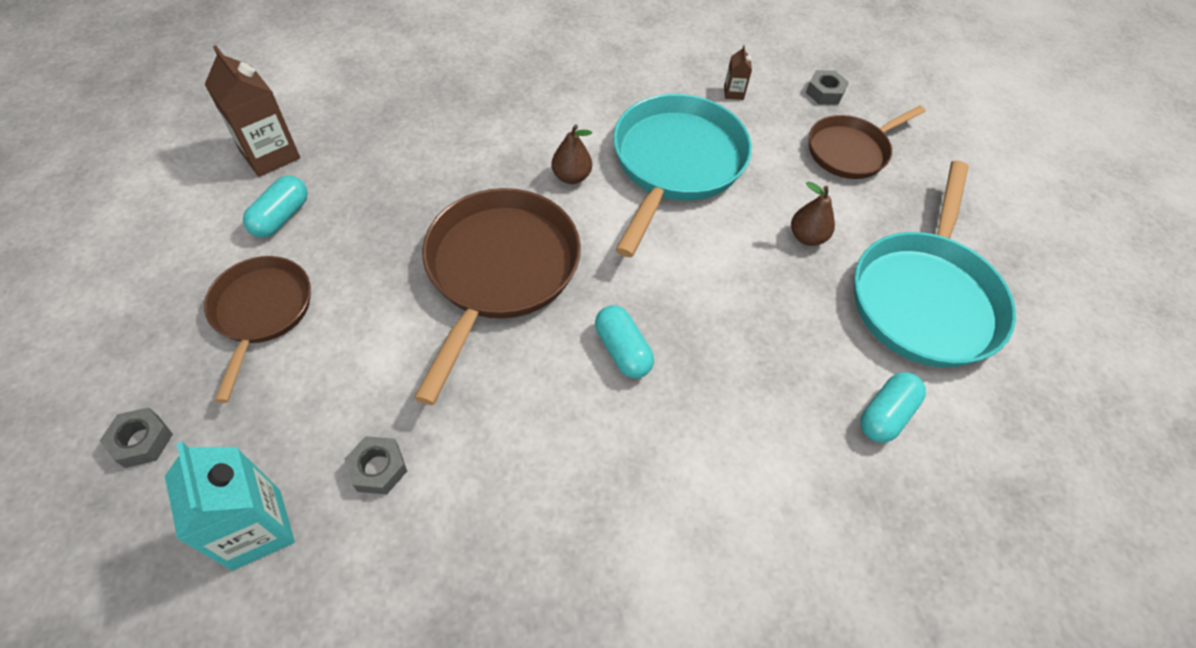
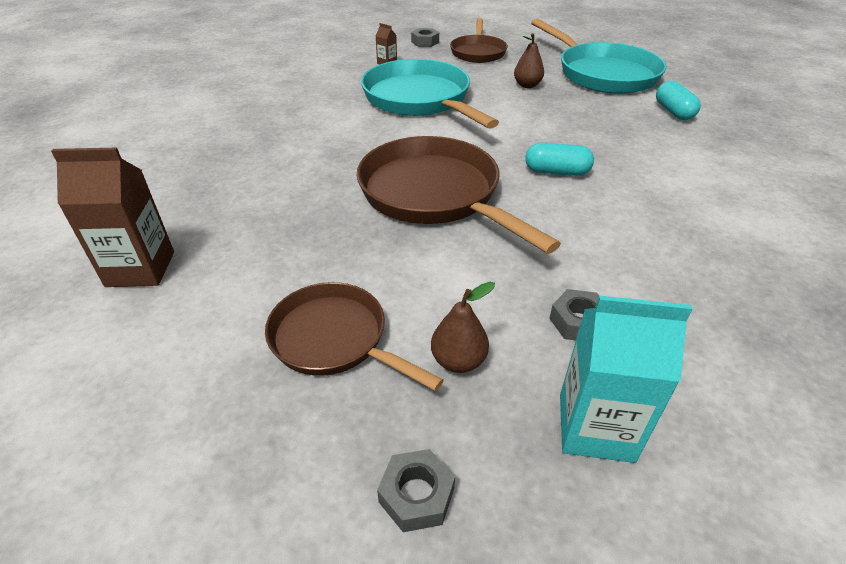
camera: 50 degrees left, 15 degrees down
turquoise capsule [243,176,308,238] -> none
brown pear [552,124,592,184] -> brown pear moved to [431,282,495,373]

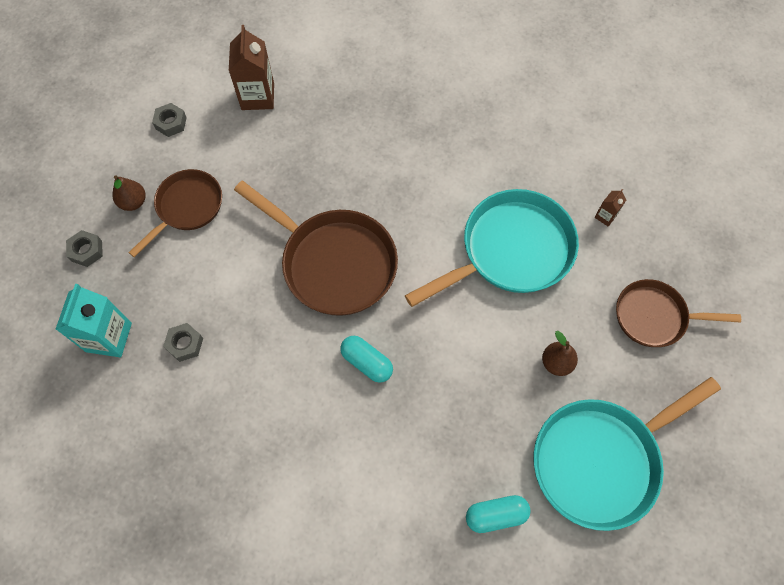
camera: 90 degrees right, 25 degrees up
brown pan [357,136,561,254] -> brown pan turned 75 degrees clockwise [234,181,398,316]
grey nut [411,28,439,47] -> grey nut moved to [152,103,187,137]
brown pear [431,282,495,373] -> brown pear moved to [113,175,146,211]
turquoise capsule [525,143,594,176] -> turquoise capsule turned 60 degrees counterclockwise [340,336,393,383]

